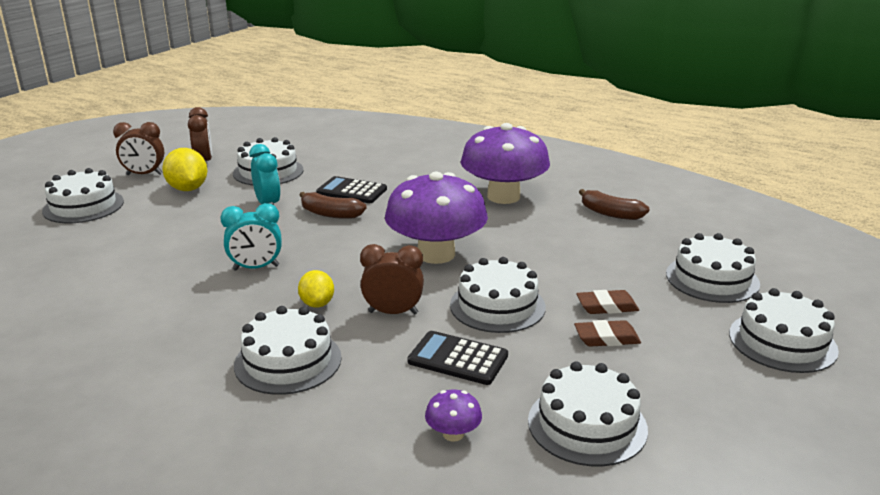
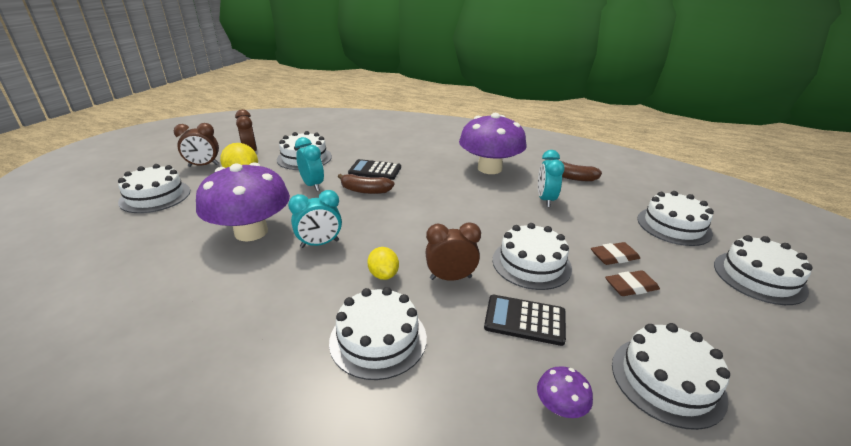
camera: 10 degrees left, 5 degrees up
purple mushroom [385,172,488,264] -> purple mushroom moved to [196,162,290,241]
none -> turquoise clock [538,150,565,207]

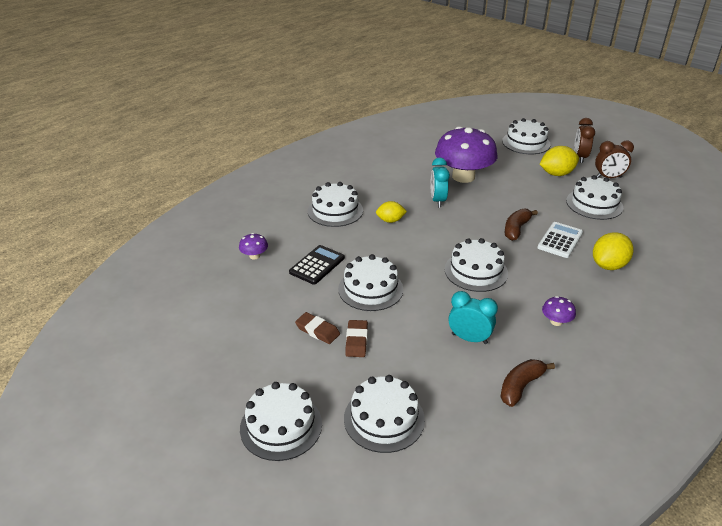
camera: 110 degrees right, 5 degrees up
turquoise clock [295,137,324,191] -> none
black calculator [348,159,401,180] -> white calculator [537,222,583,258]
brown clock [425,222,481,281] -> none
purple mushroom [459,113,527,174] -> purple mushroom [542,296,576,326], size x0.40
brown eraser [605,270,660,296] -> brown eraser turned 60 degrees counterclockwise [295,312,340,344]
white cake [612,323,730,430] -> white cake moved to [445,238,508,292]
none -> yellow lemon [593,232,634,270]

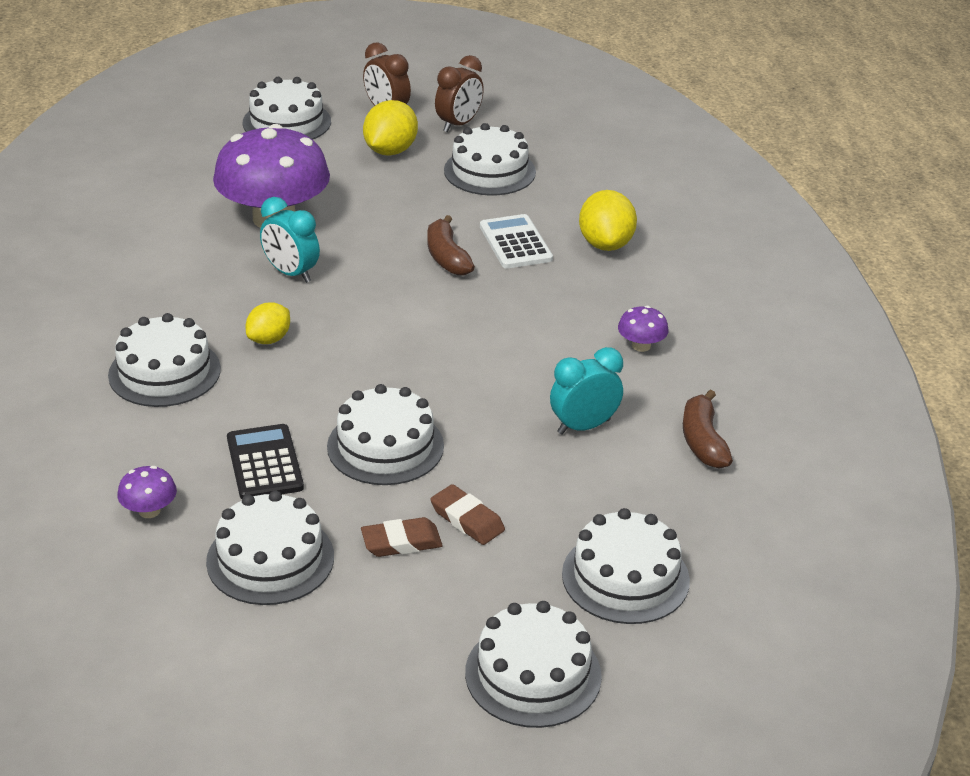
camera: 50 degrees left, 0 degrees up
white cake [445,238,508,292] -> white cake moved to [206,491,334,605]

